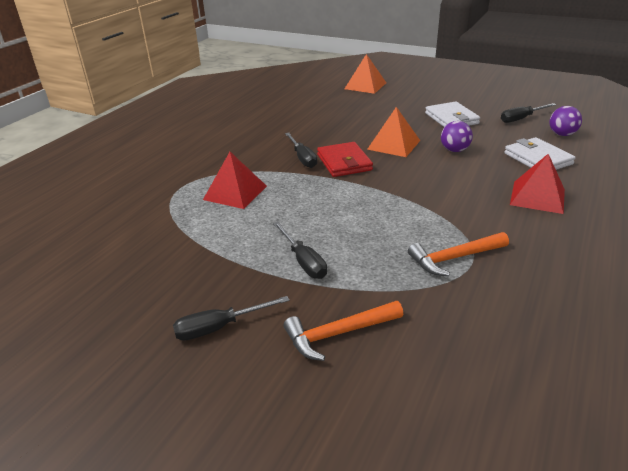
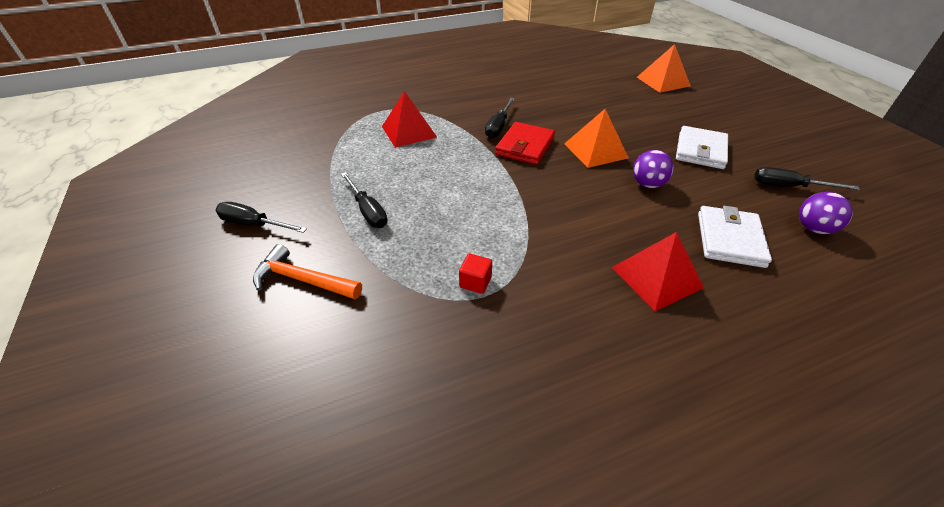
camera: 40 degrees right, 10 degrees up
black screwdriver [273,222,327,279] -> black screwdriver turned 45 degrees counterclockwise [341,172,387,228]
orange hammer [408,232,509,276] -> red cube [459,254,492,294]

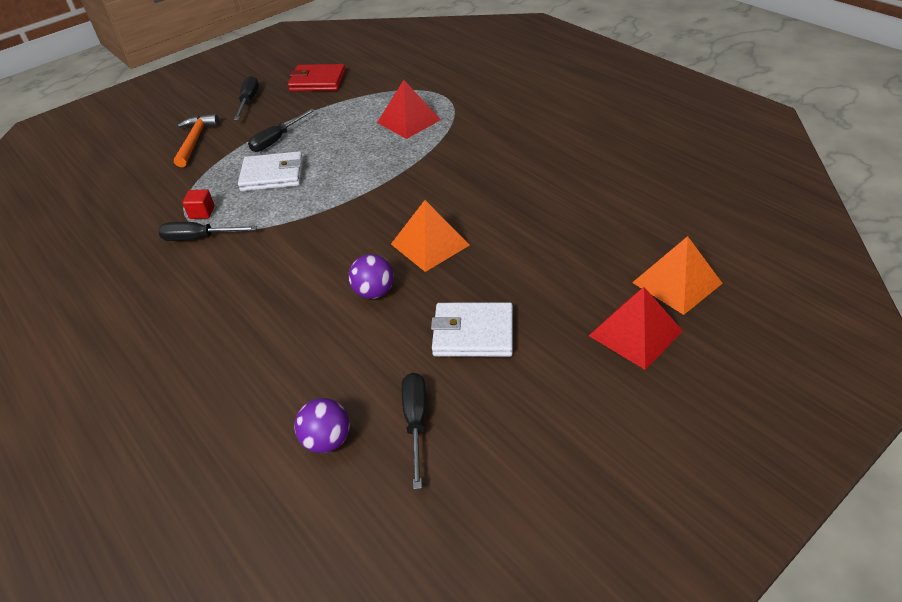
camera: 75 degrees right, 0 degrees up
black screwdriver [485,98,515,138] -> black screwdriver moved to [158,222,257,241]
red wallet [495,122,555,165] -> red wallet moved to [288,64,346,91]
red pyramid [611,232,704,311] -> red pyramid moved to [589,287,683,370]
white wallet [698,206,772,268] -> white wallet moved to [238,151,303,191]

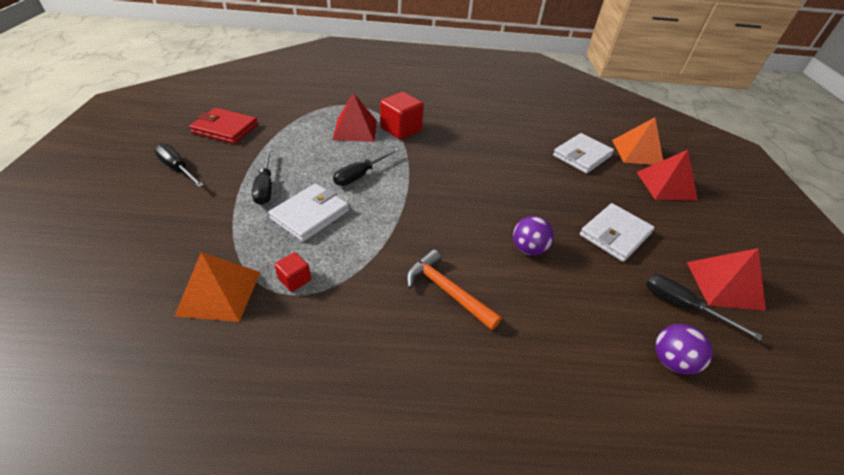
camera: 55 degrees left, 0 degrees up
black screwdriver [158,222,257,241] -> black screwdriver moved to [333,148,400,186]
orange hammer [174,114,219,167] -> orange hammer moved to [406,249,502,330]
red wallet [288,64,346,91] -> red wallet turned 60 degrees clockwise [189,108,258,144]
orange pyramid [391,200,470,272] -> orange pyramid moved to [174,252,260,322]
none -> red cube [380,92,424,140]
none -> white wallet [553,133,614,174]
none -> red pyramid [687,248,766,311]

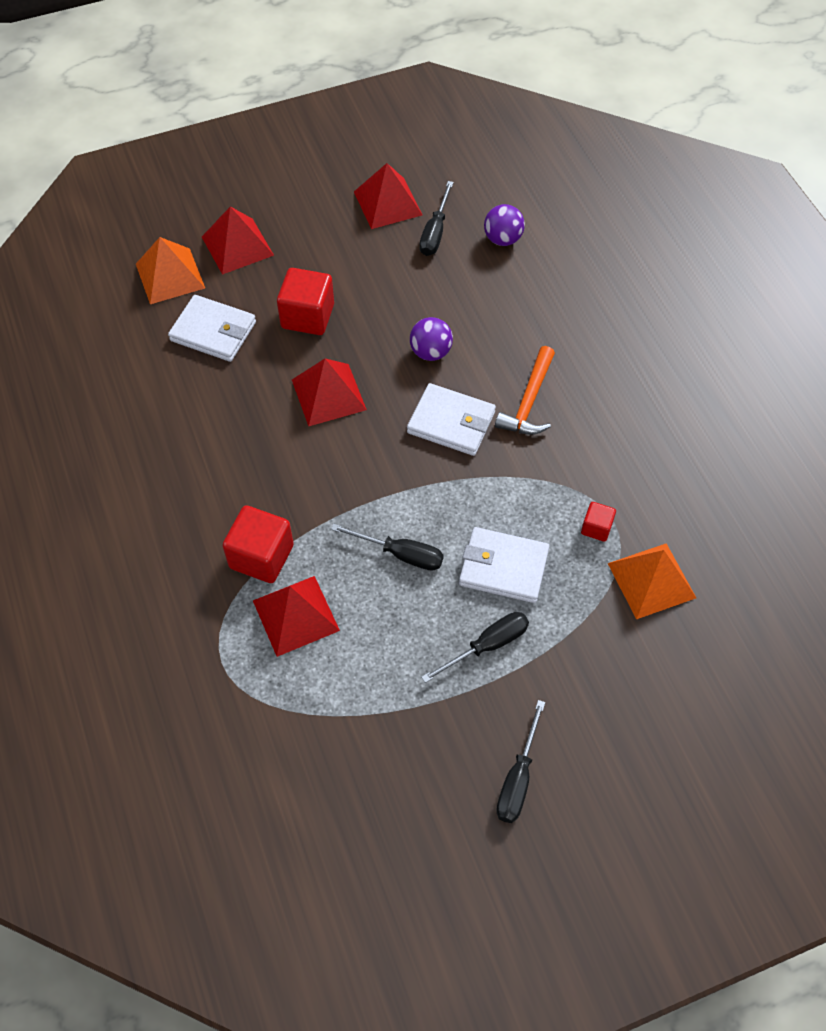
camera: 110 degrees left, 15 degrees up
red wallet [189,108,258,144] -> none
white wallet [580,203,655,262] -> white wallet moved to [407,383,496,456]
none -> red cube [277,268,334,335]
none -> red pyramid [292,358,367,426]

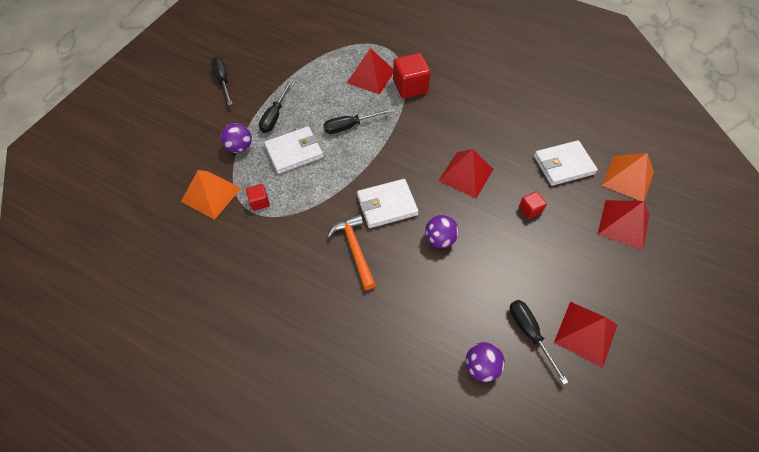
camera: 140 degrees right, 0 degrees up
red cube [277,268,334,335] -> red cube [519,191,547,219], size x0.53
none -> purple ball [221,123,252,153]

